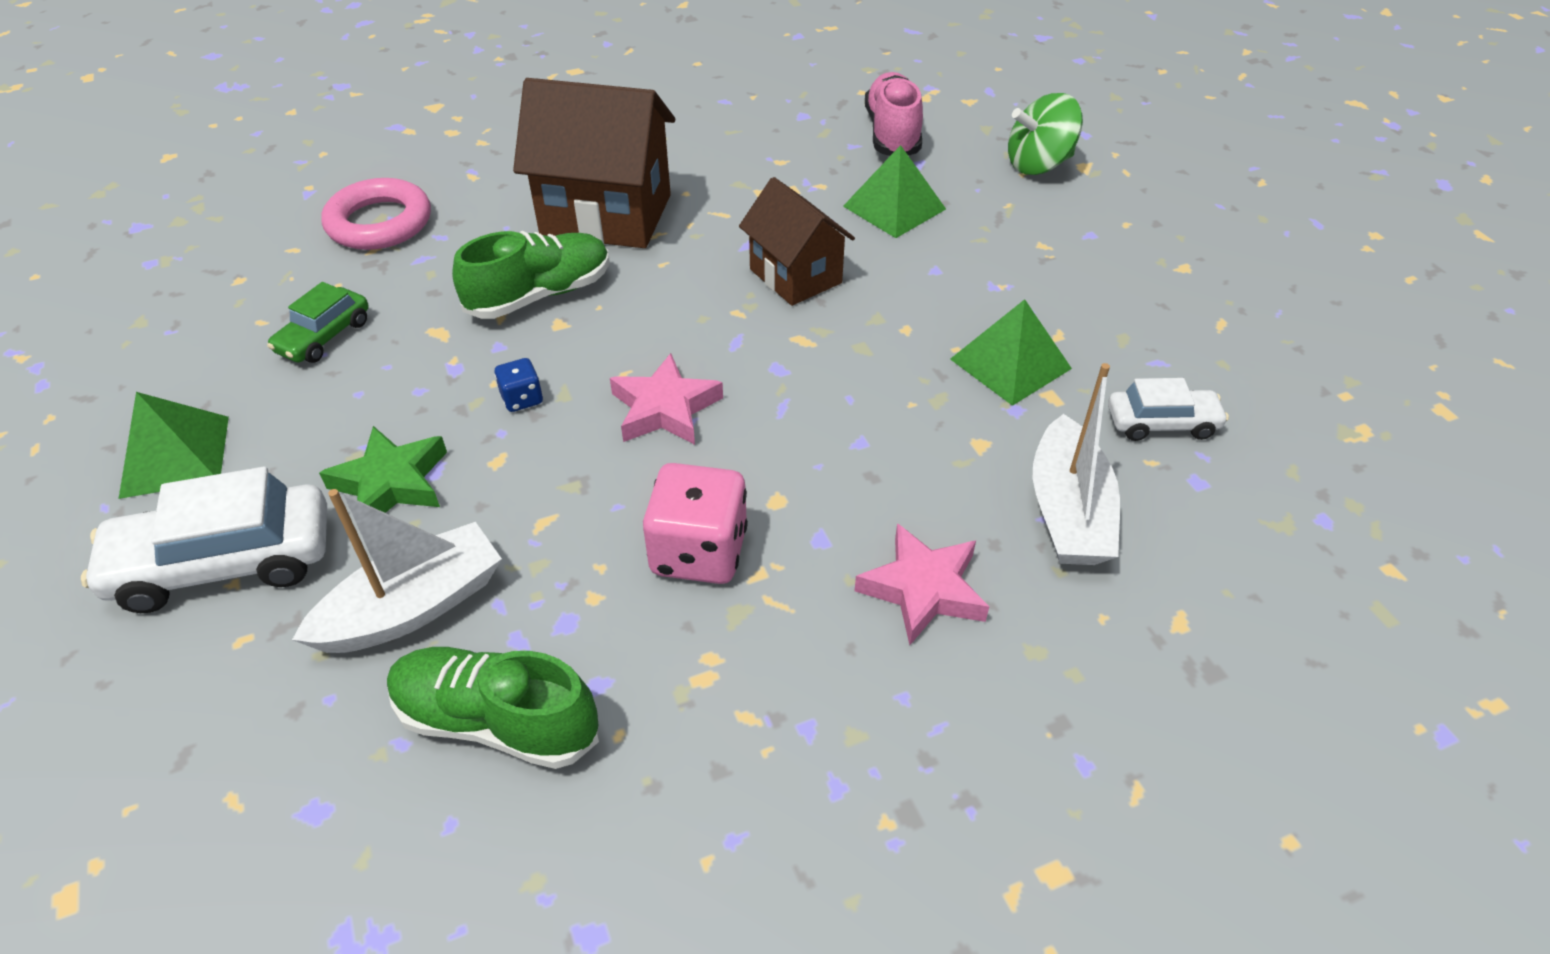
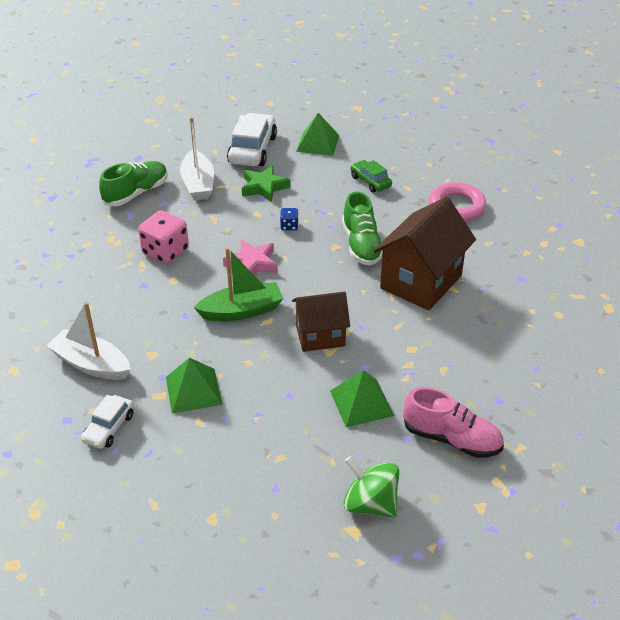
camera: 115 degrees right, 5 degrees down
pink star [855,523,989,645] -> none
green spinning top [1008,93,1083,175] -> green spinning top turned 60 degrees counterclockwise [344,456,399,518]
none -> green boat [194,247,283,321]

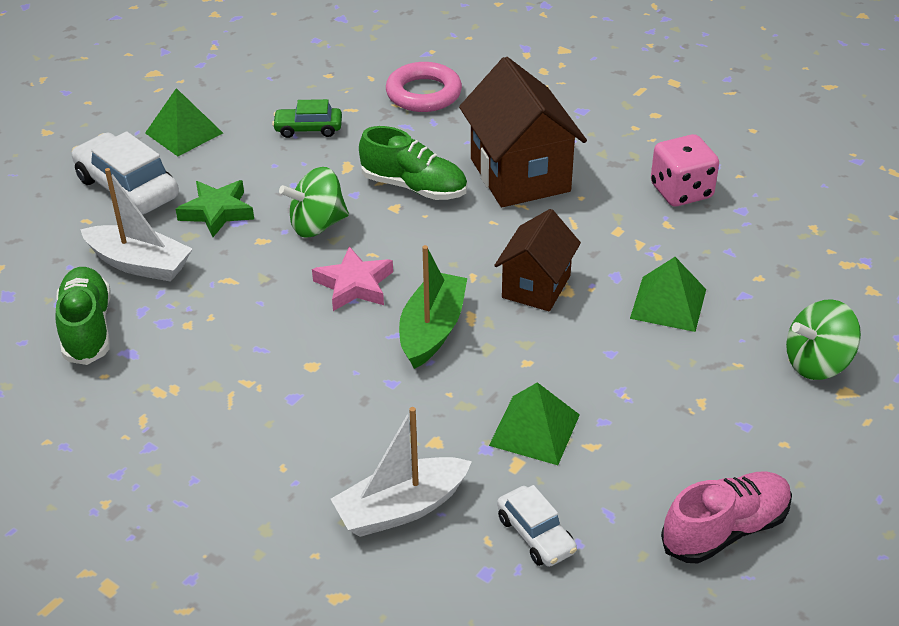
camera: 55 degrees left, 0 degrees up
pink dice [138,210,189,264] -> pink dice moved to [651,134,719,206]
blue dice [280,208,299,230] -> green spinning top [279,167,349,238]
pink shoe [403,387,504,458] -> pink shoe moved to [661,472,792,563]

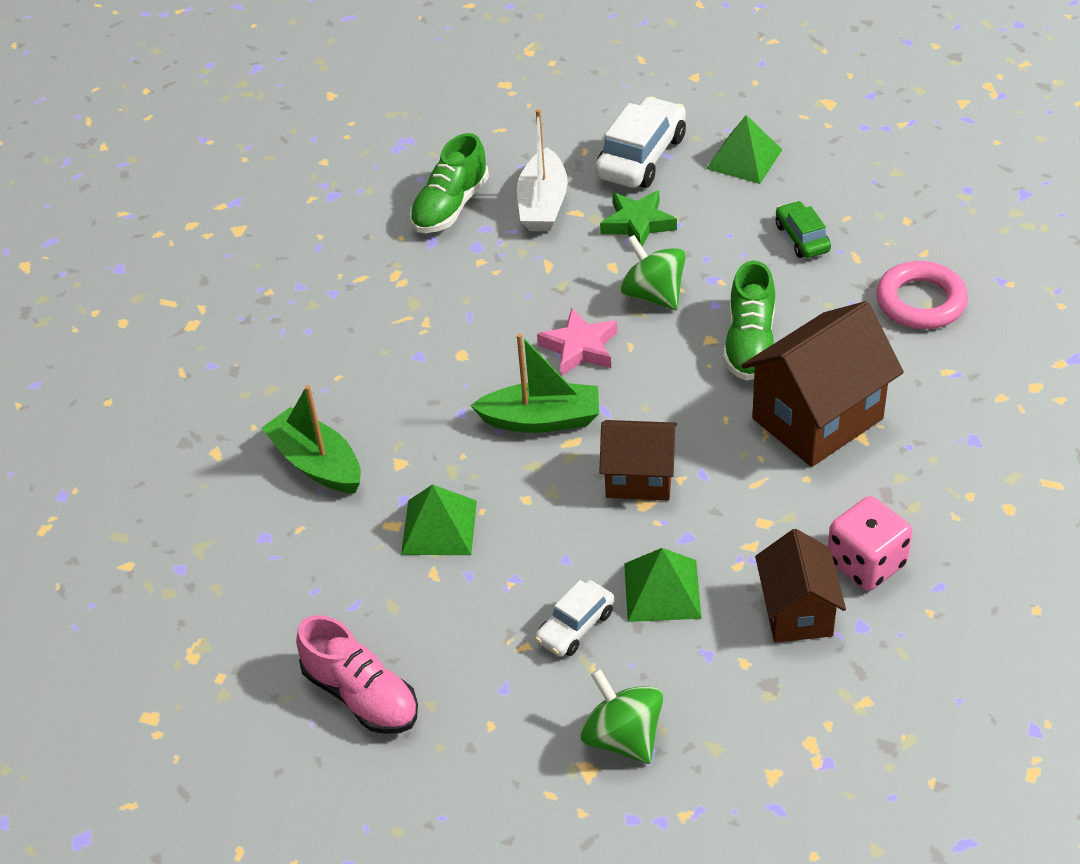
camera: 75 degrees right, 5 degrees up
green shoe [56,267,111,365] -> green shoe turned 150 degrees clockwise [410,133,489,233]
white boat [331,407,472,537] -> green boat [262,385,361,493]
white car [497,485,577,567] -> white car moved to [535,580,614,657]
none -> brown house [755,529,846,643]

